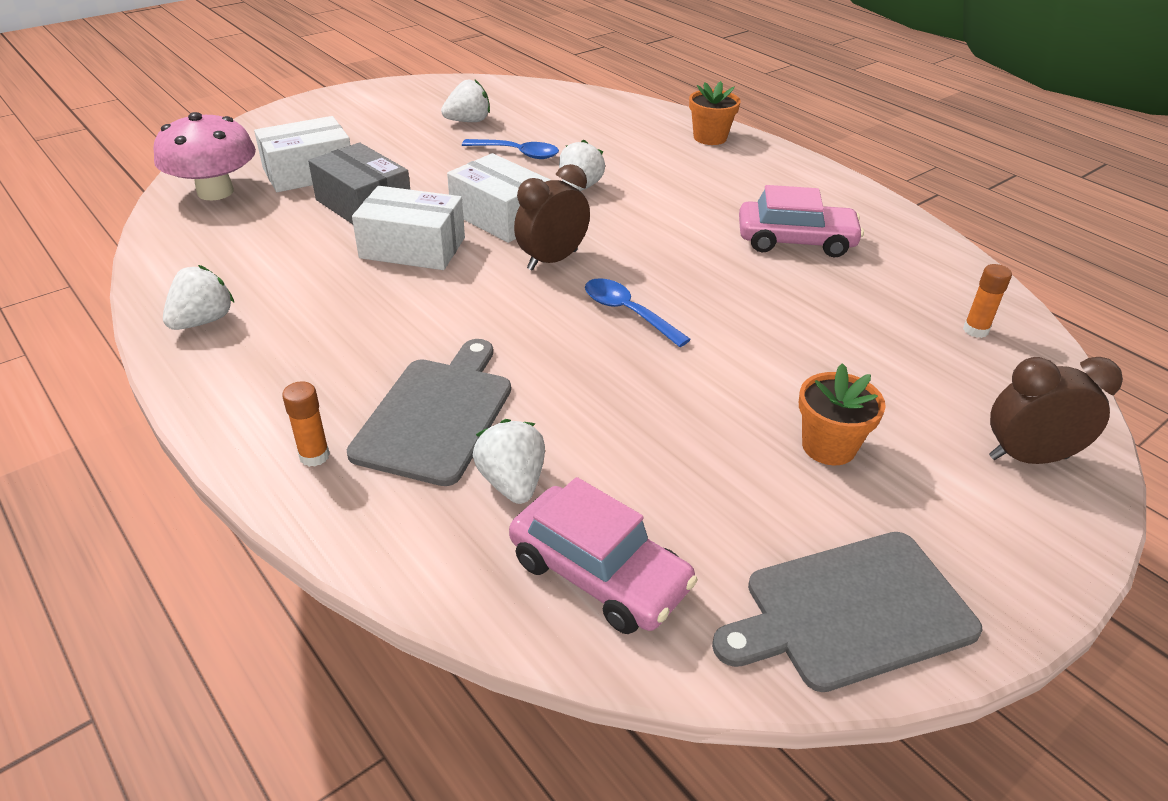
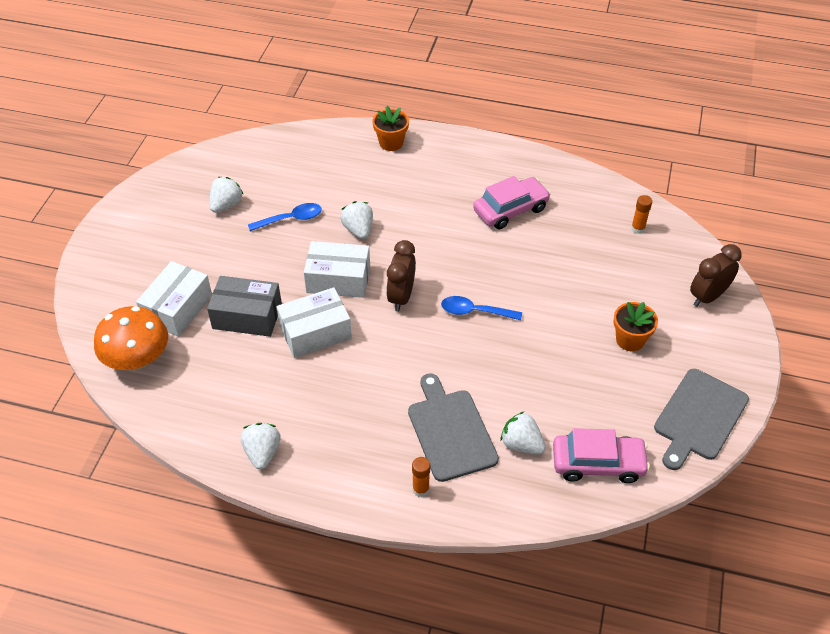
camera: 35 degrees left, 10 degrees up
pink mushroom [153,112,256,201] -> orange mushroom [94,306,168,370]

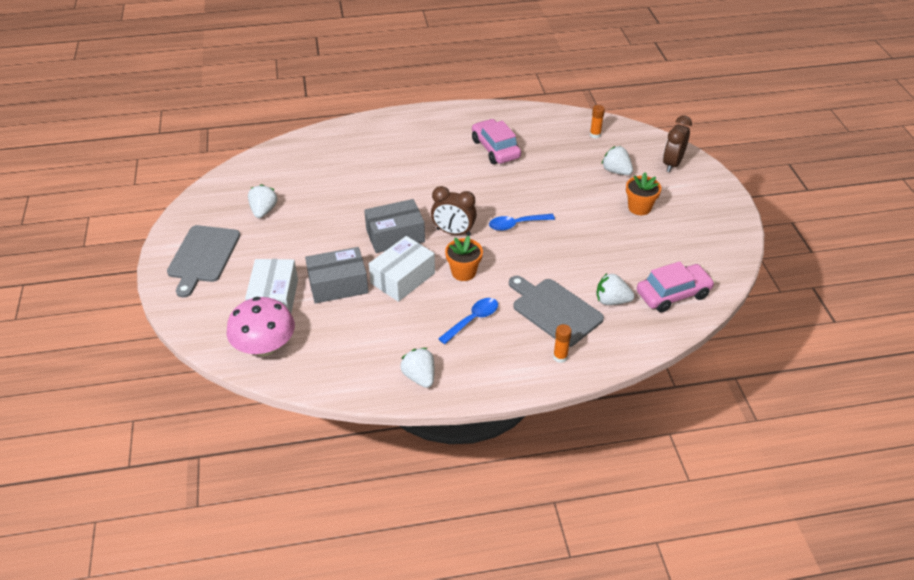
camera: 25 degrees left, 5 degrees down
orange mushroom [94,306,168,370] -> pink mushroom [226,297,295,356]
blue spoon [248,203,322,231] -> blue spoon moved to [438,298,498,344]
white box [304,241,370,298] -> grey box [364,199,425,253]
white strawberry [340,201,373,239] -> white strawberry moved to [601,146,633,175]
orange flower pot [372,106,409,151] -> orange flower pot moved to [445,236,483,281]
brown clock [386,240,416,312] -> brown clock turned 60 degrees counterclockwise [431,186,477,236]
pink car [473,176,551,229] -> pink car turned 60 degrees counterclockwise [472,119,521,164]
grey cutting board [654,369,749,470] -> grey cutting board moved to [167,225,240,297]

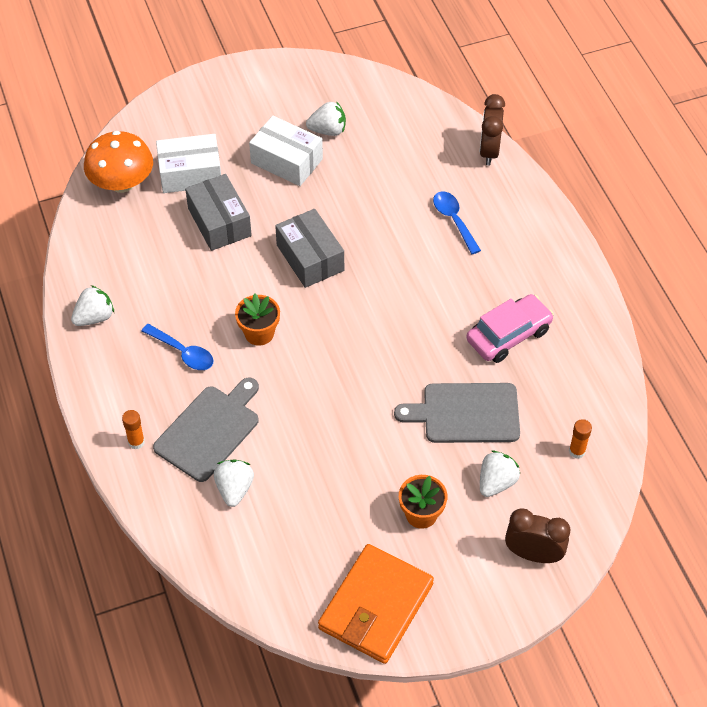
camera: 80 degrees right, 10 degrees up
grey cutting board [167,225,240,297] -> grey cutting board moved to [394,383,520,443]
pink mushroom [226,297,295,356] -> orange mushroom [84,131,153,193]
white box [369,236,435,302] -> white box moved to [249,116,323,186]
brown clock [431,186,477,236] -> brown clock moved to [480,94,505,165]
blue spoon [489,214,555,231] -> blue spoon moved to [433,191,481,254]
pink car [637,261,715,313] -> none
none -> orange wallet [318,544,434,664]

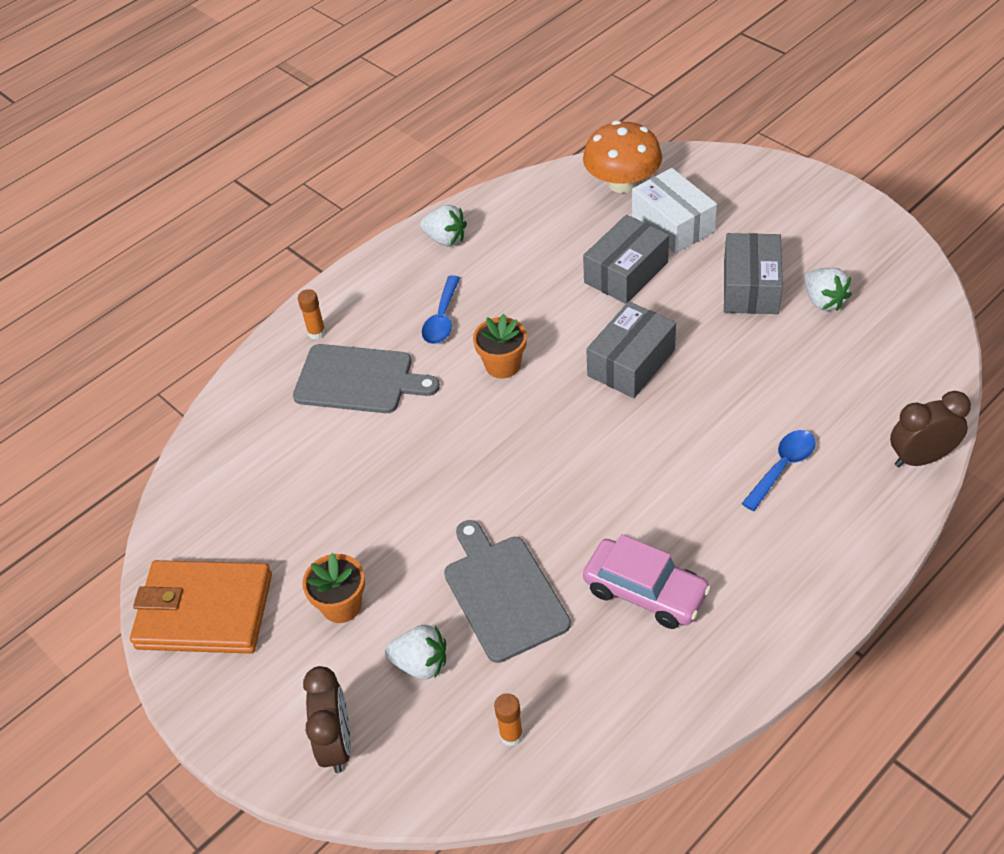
camera: 70 degrees right, 5 degrees down
white strawberry [214,459,254,507] -> none
white box [249,116,323,186] -> grey box [724,233,783,314]

